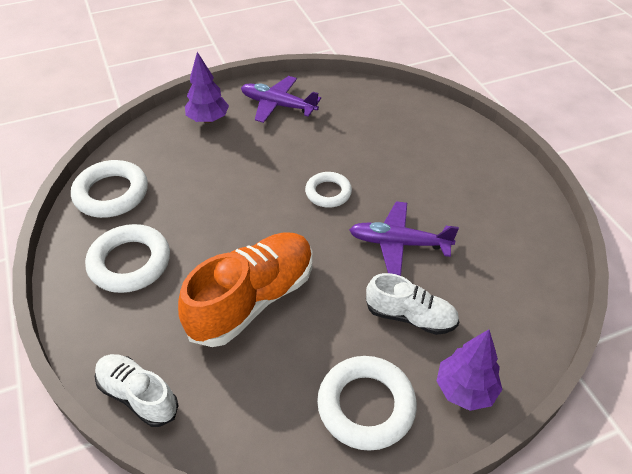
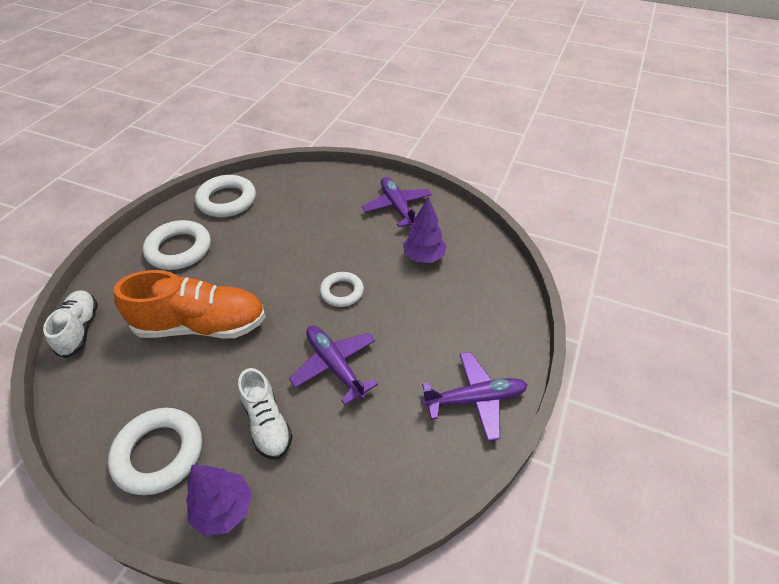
camera: 45 degrees right, 0 degrees up
purple tree [185,52,229,123] -> purple tree moved to [403,197,447,263]
none -> purple plane [422,352,528,441]

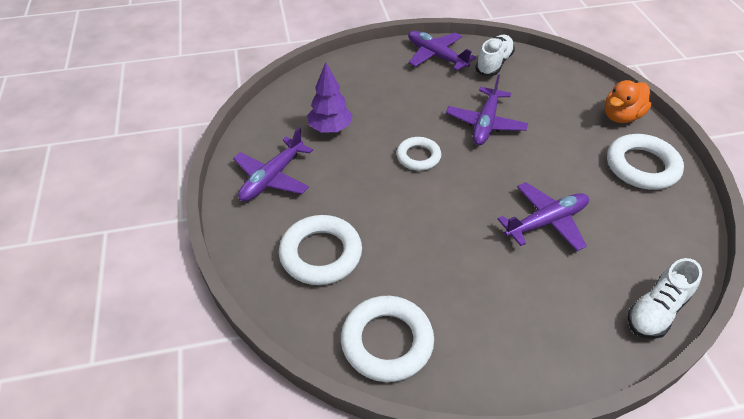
camera: 125 degrees left, 0 degrees up
orange shoe [114,270,266,339] -> purple plane [498,182,589,251]
white ring [143,220,211,270] -> white ring moved to [279,215,362,285]
purple tree [186,465,252,536] -> orange duck [605,80,652,123]
white shoe [238,368,293,459] -> white shoe moved to [475,35,515,76]

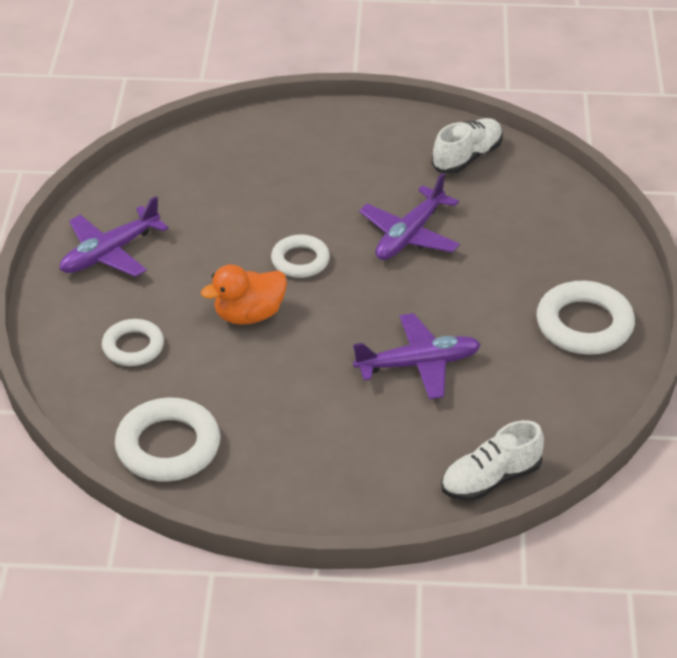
camera: 15 degrees right, 5 degrees down
white ring [279,215,362,285] -> white ring [102,319,164,366], size x0.63
purple tree [307,62,352,133] -> none
purple plane [408,31,476,71] -> none
orange duck [605,80,652,123] -> orange duck moved to [201,264,287,325]

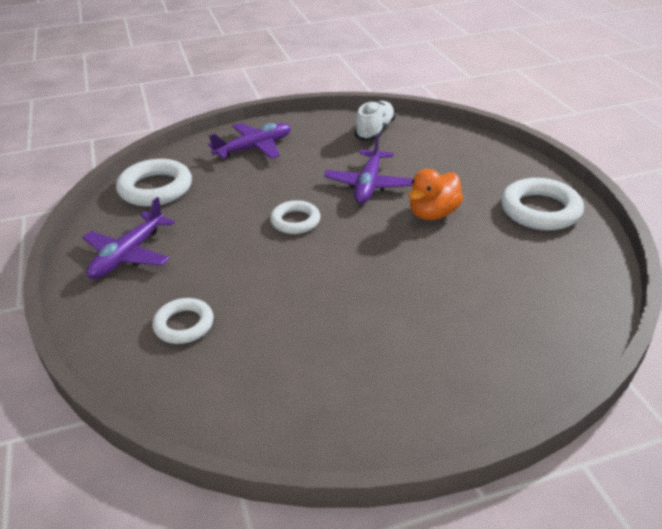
camera: 20 degrees left, 5 degrees down
white ring [115,398,220,482] -> white ring moved to [116,159,192,206]
orange duck [201,264,287,325] -> orange duck moved to [409,169,463,220]
purple plane [353,313,481,399] -> purple plane moved to [208,123,291,159]
white shoe [441,420,544,501] -> none

